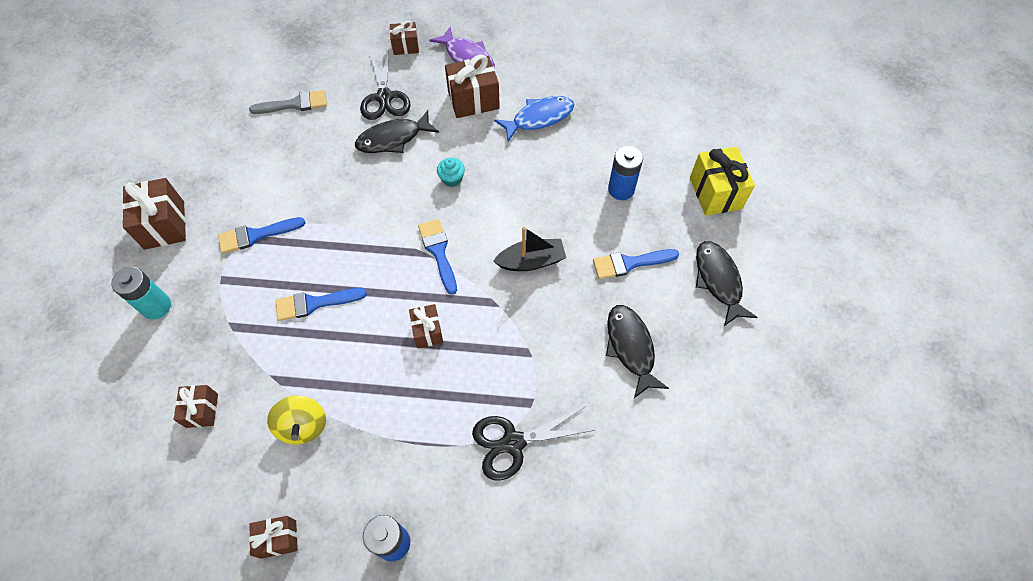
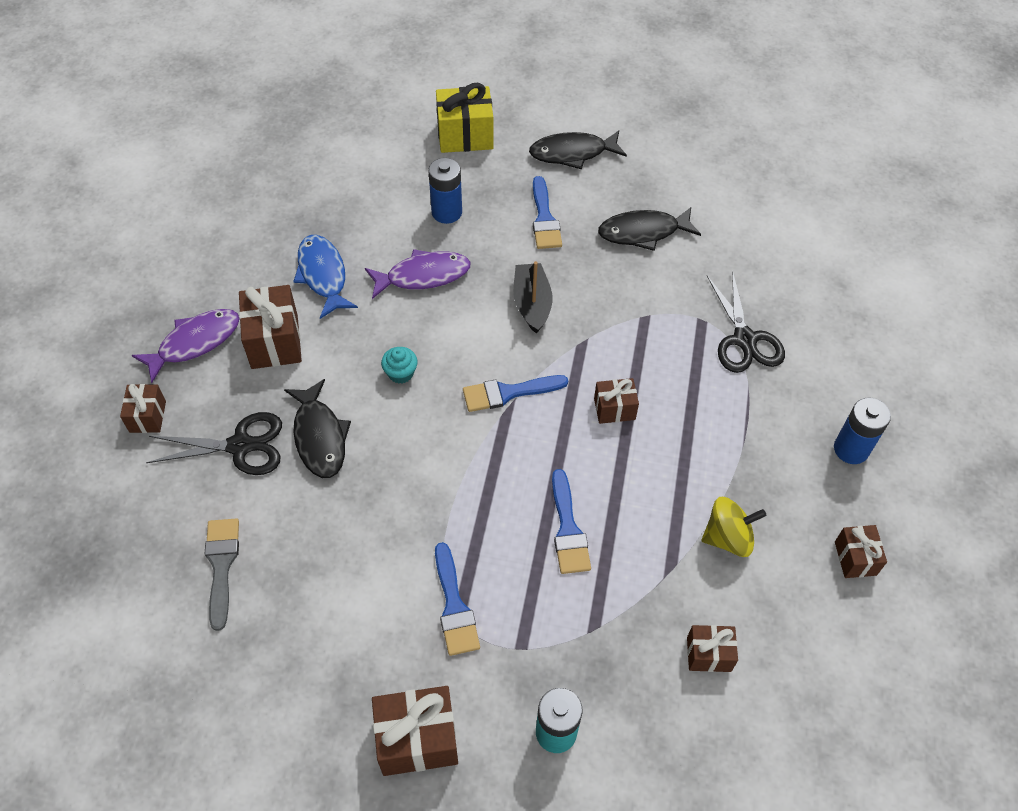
camera: 85 degrees left, 5 degrees down
none -> purple fish [365,249,471,299]

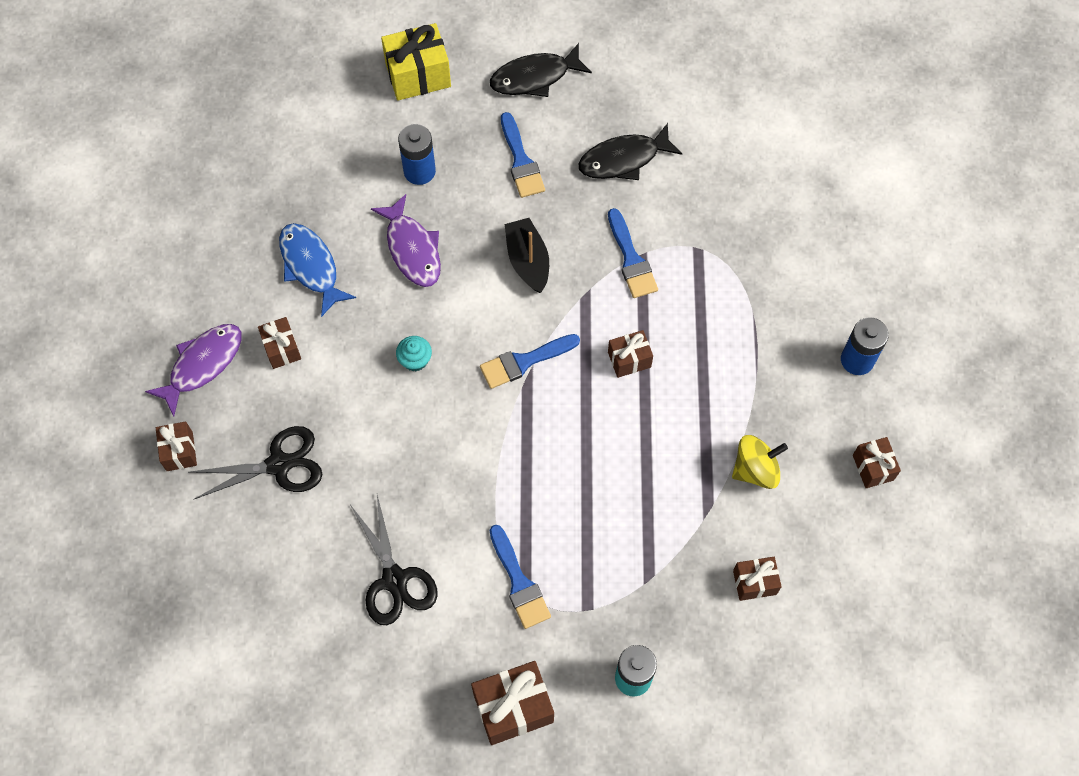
camera: 10 degrees left, 10 degrees up
grey brush [205,518,239,631] -> none
brown gift [239,285,302,369] -> brown gift [258,317,301,369], size x0.59
black fish [284,379,351,478] -> none
purple fish [365,249,471,299] -> purple fish turned 90 degrees clockwise [371,194,441,287]
blue brush [552,469,591,574] -> blue brush moved to [608,208,658,298]
black scissors [707,270,785,373] -> black scissors moved to [351,495,438,625]

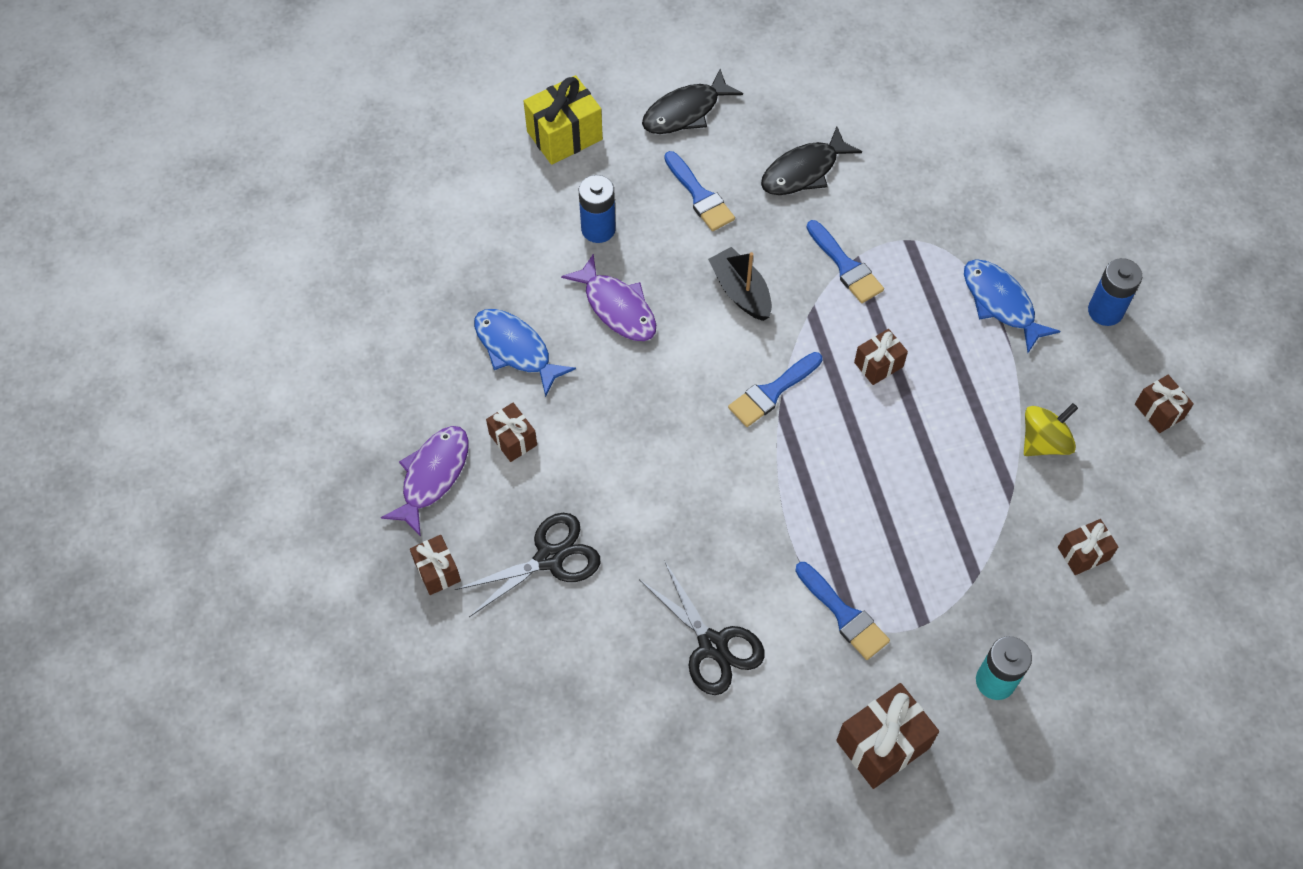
camera: 15 degrees left, 5 degrees down
turquoise cupcake [396,336,432,371] -> none
none -> blue fish [964,259,1060,353]

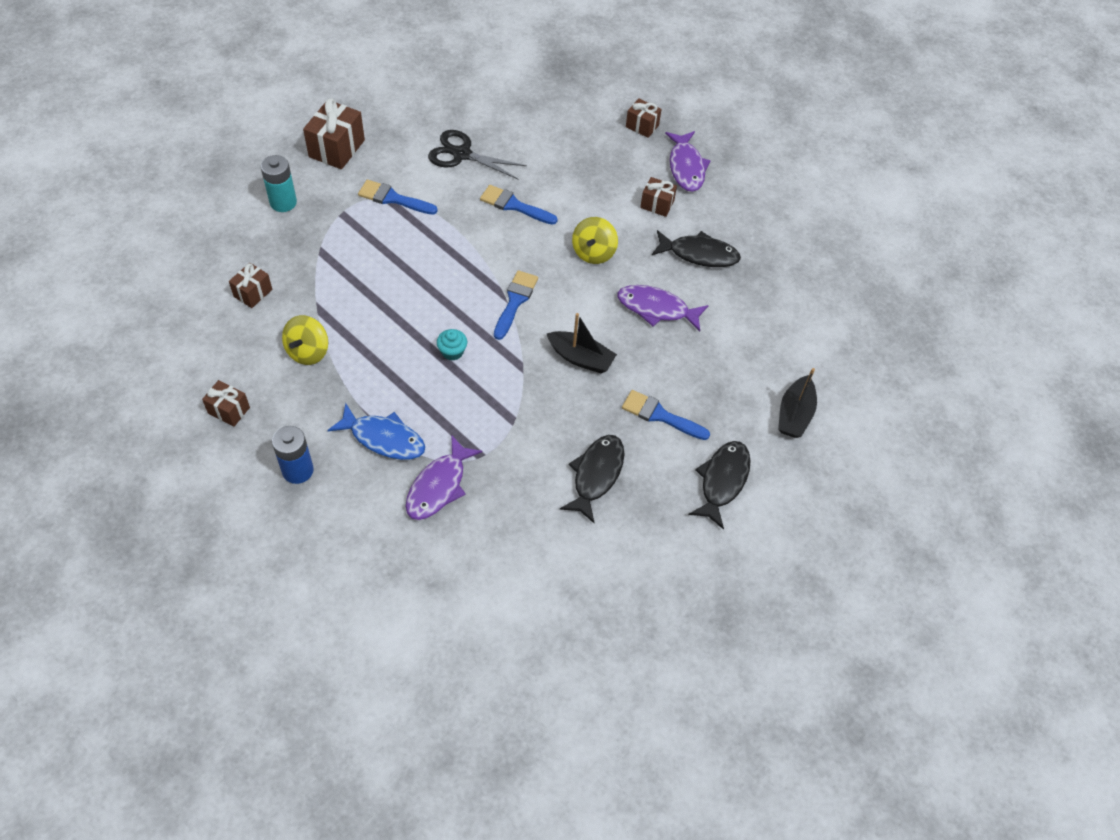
camera: 145 degrees right, 5 degrees down
black scissors [454,513,600,617] -> none
blue fish [474,309,576,397] -> black fish [652,230,741,267]
yellow gift [524,75,603,165] -> black boat [778,368,817,438]
blue battery [579,175,616,243] -> none
blue brush [807,220,884,303] -> blue brush moved to [480,185,558,225]
brown gift [854,329,908,385] -> turquoise cupcake [437,329,467,361]
none -> purple fish [406,436,483,520]
none -> yellow spinning top [572,217,618,264]

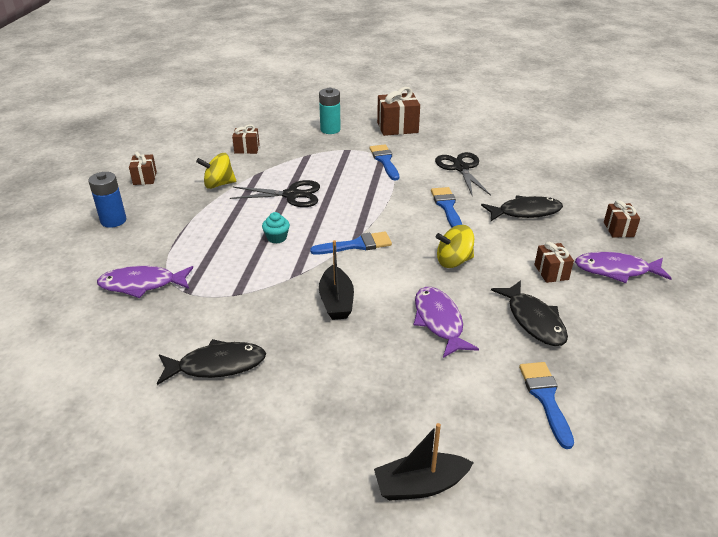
camera: 60 degrees right, 20 degrees down
blue fish [327,403,425,460] -> none
blue brush [622,390,710,440] -> blue brush moved to [519,362,574,449]
purple fish [665,131,711,192] -> purple fish turned 45 degrees clockwise [575,252,672,283]
black fish [688,441,751,530] -> black fish moved to [481,195,563,221]
none -> black scissors [230,180,320,207]

